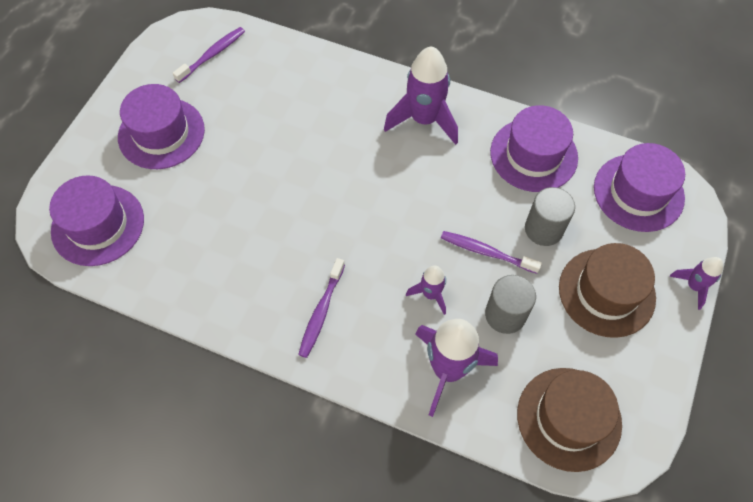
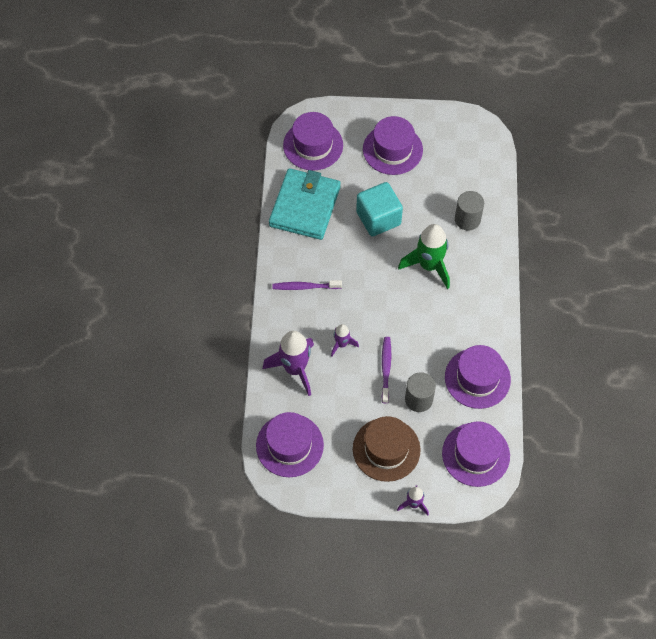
camera: 70 degrees right, 0 degrees up
purple toothbrush [173,27,245,83] -> none
purple rocket [384,46,458,145] -> none
grey cylinder [485,275,536,334] -> grey cylinder moved to [455,191,484,231]
brown hat [517,368,622,472] -> purple hat [256,412,324,477]
none -> turquoise wallet [269,168,341,240]
none -> turquoise cube [356,182,403,236]
none -> green rocket [398,224,450,289]

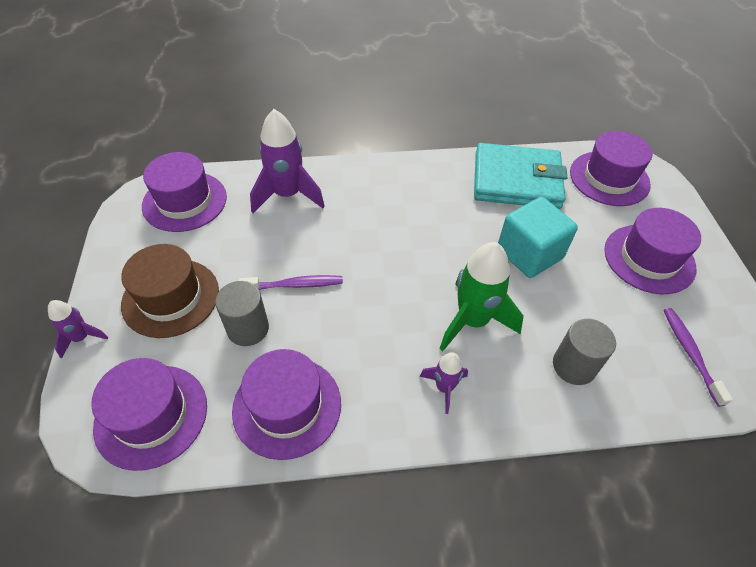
camera: 80 degrees right, 10 degrees down
purple toothbrush [272,280,342,290] -> purple toothbrush moved to [663,308,733,407]
purple rocket [331,324,359,357] -> purple rocket moved to [420,352,468,414]

